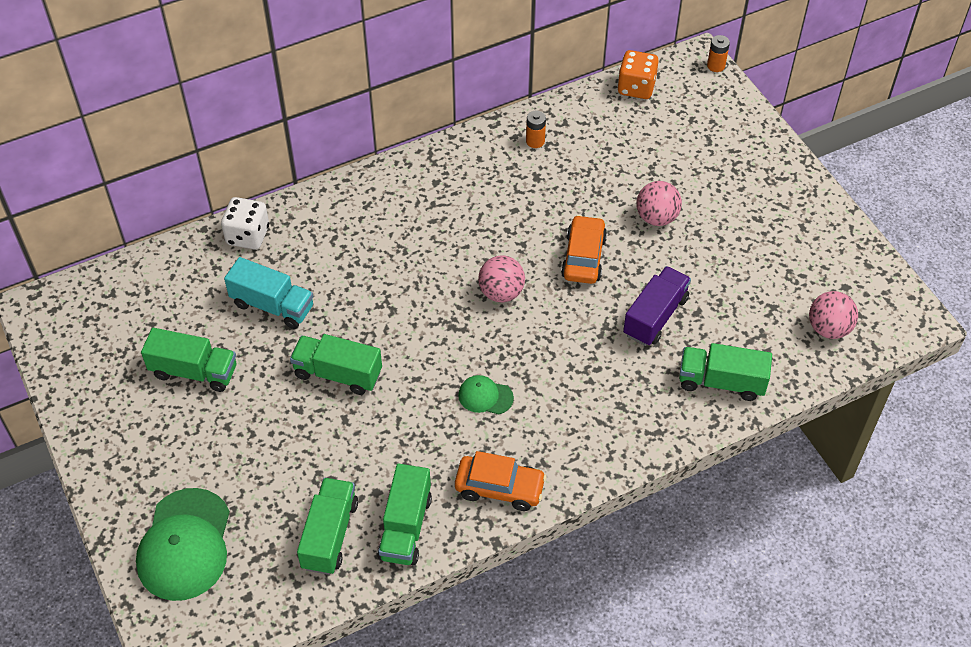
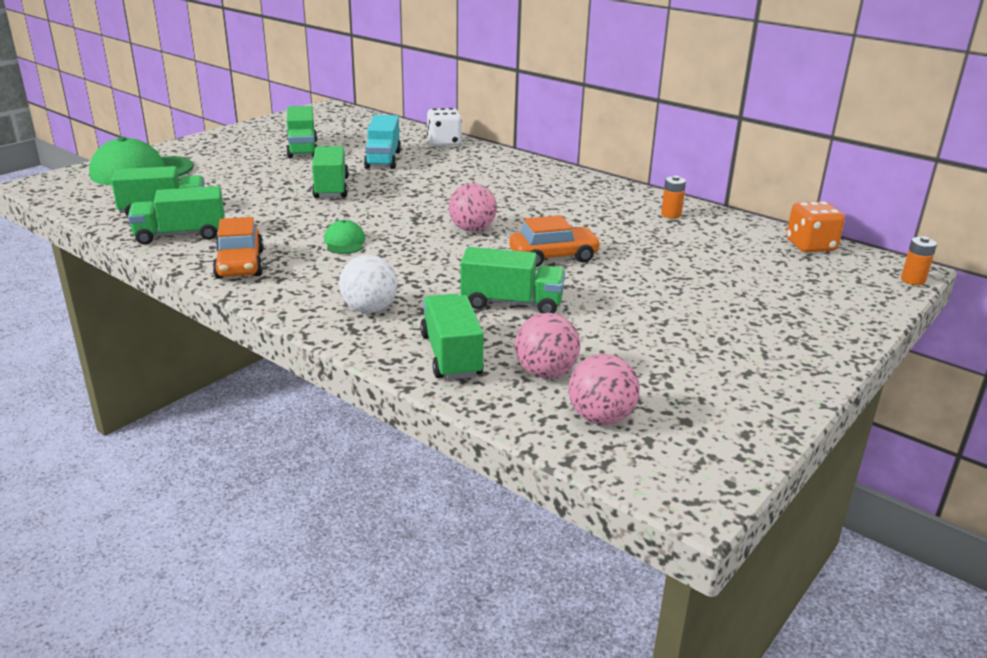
camera: 65 degrees right, 25 degrees down
purple truck [623,266,691,346] -> green truck [460,247,565,313]
pink ball [636,181,682,226] -> pink ball moved to [515,313,580,378]
none -> white ball [339,255,398,313]

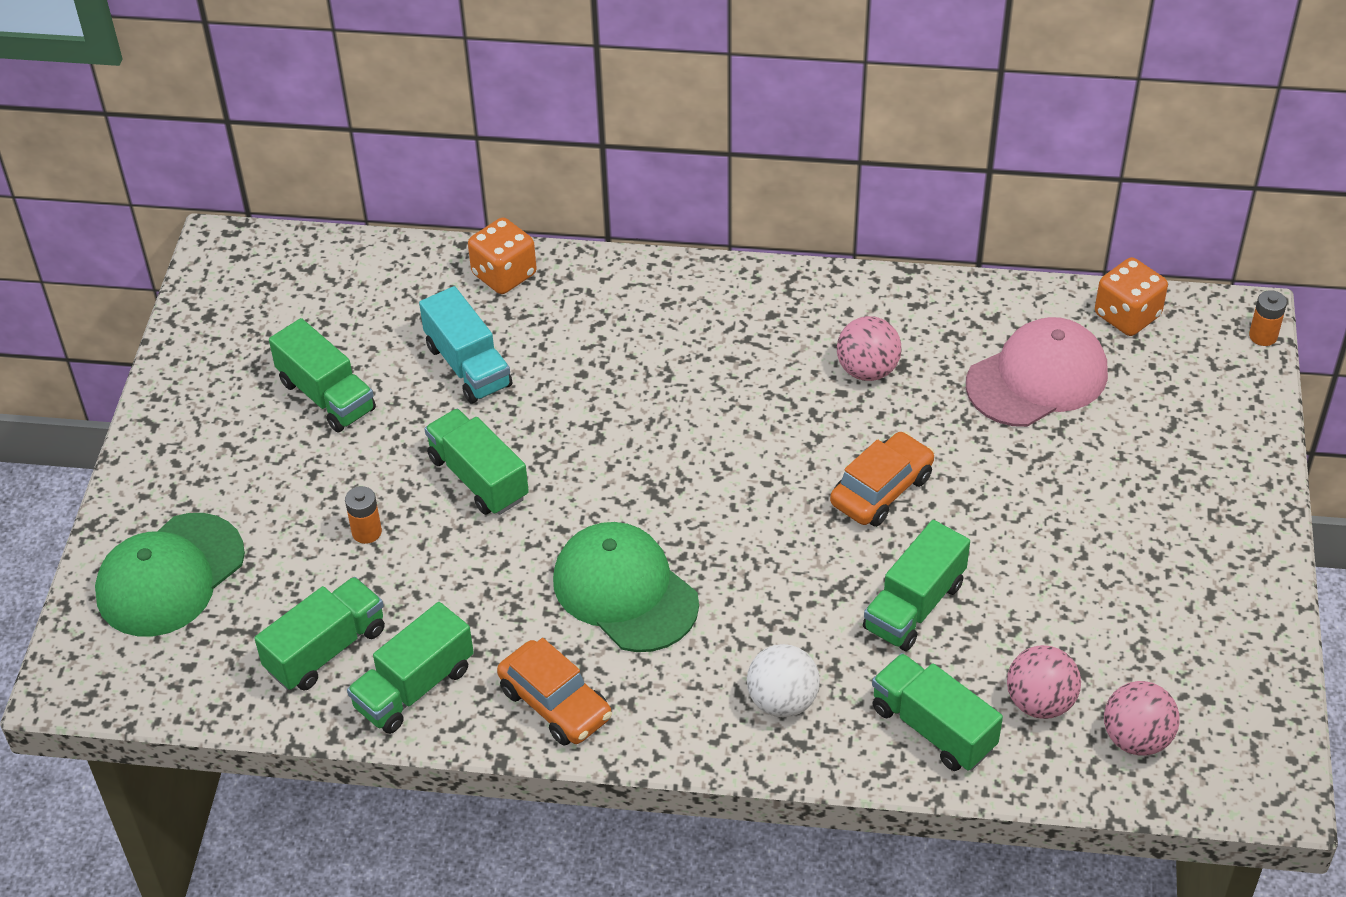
camera: 30 degrees left, 20 degrees up
green cap [324,220,366,254] -> green cap [553,522,699,652], size x2.04
white dice [427,108,462,146] -> orange dice [468,218,537,294]
pink ball [449,183,497,232] -> pink ball moved to [837,316,902,381]
green truck [460,247,565,313] -> green truck turned 150 degrees clockwise [863,520,970,651]
orange battery [661,176,686,218] -> orange battery moved to [345,486,382,544]
none -> pink cap [966,317,1108,427]

